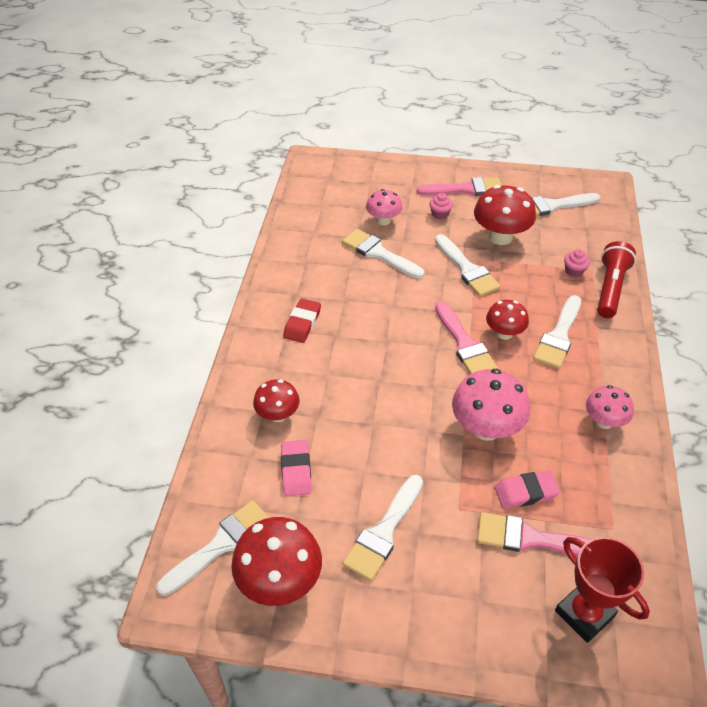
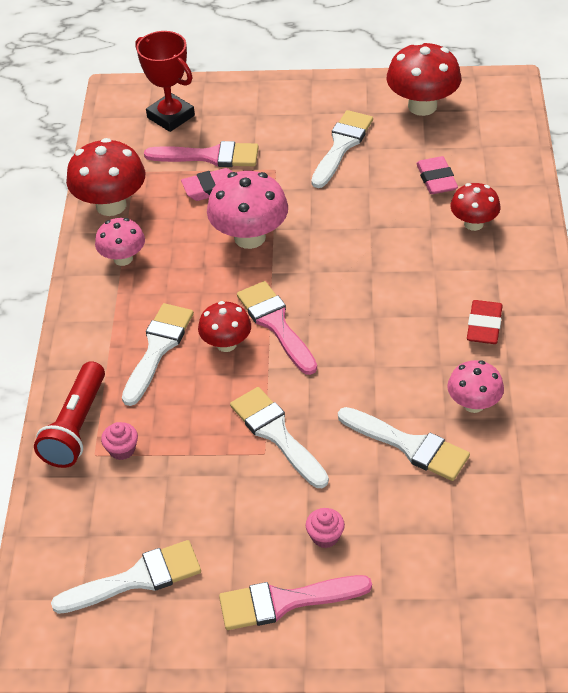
camera: 175 degrees right, 0 degrees up
white brush [156,500,269,596] -> none
pink mushroom [366,189,403,225] -> pink mushroom moved to [447,360,504,413]
red mushroom [474,185,536,245] -> red mushroom moved to [66,138,145,216]

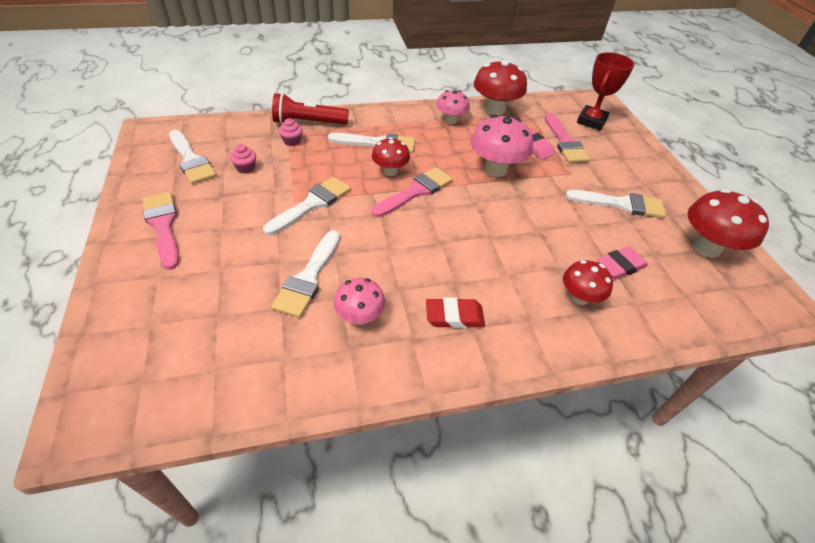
camera: 70 degrees right, 0 degrees up
pink cupcake [306,508,345,548] -> pink cupcake moved to [230,144,256,173]

